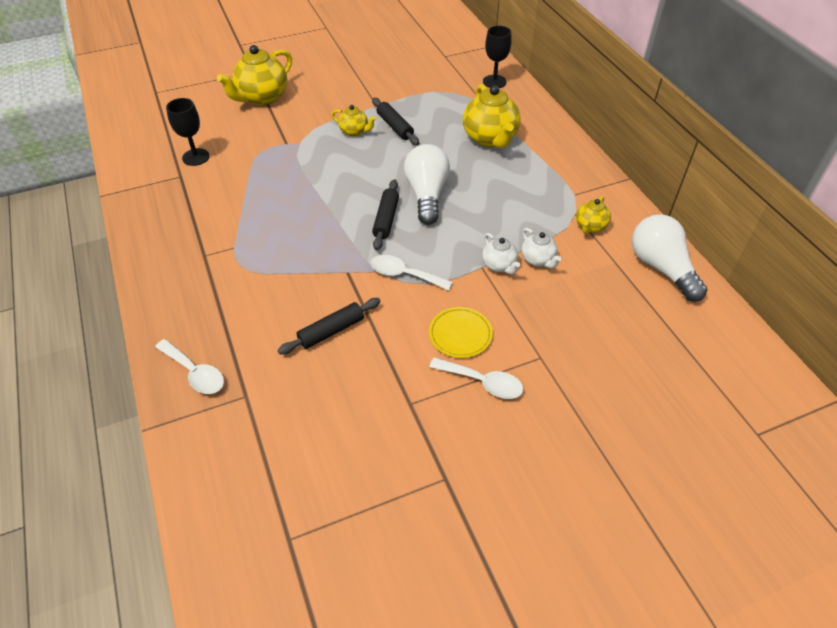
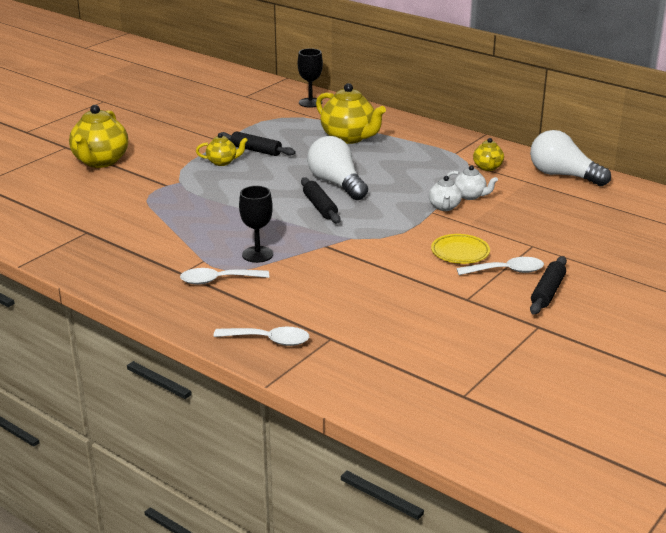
camera: 30 degrees left, 20 degrees down
black goblet [166,98,210,166] -> black goblet moved to [239,186,273,263]
black rolling pin [278,298,381,355] -> black rolling pin moved to [530,256,567,315]
white spoon [370,255,453,290] -> white spoon moved to [180,268,269,285]
white teapot [482,233,520,274] -> white teapot turned 60 degrees clockwise [429,176,462,211]

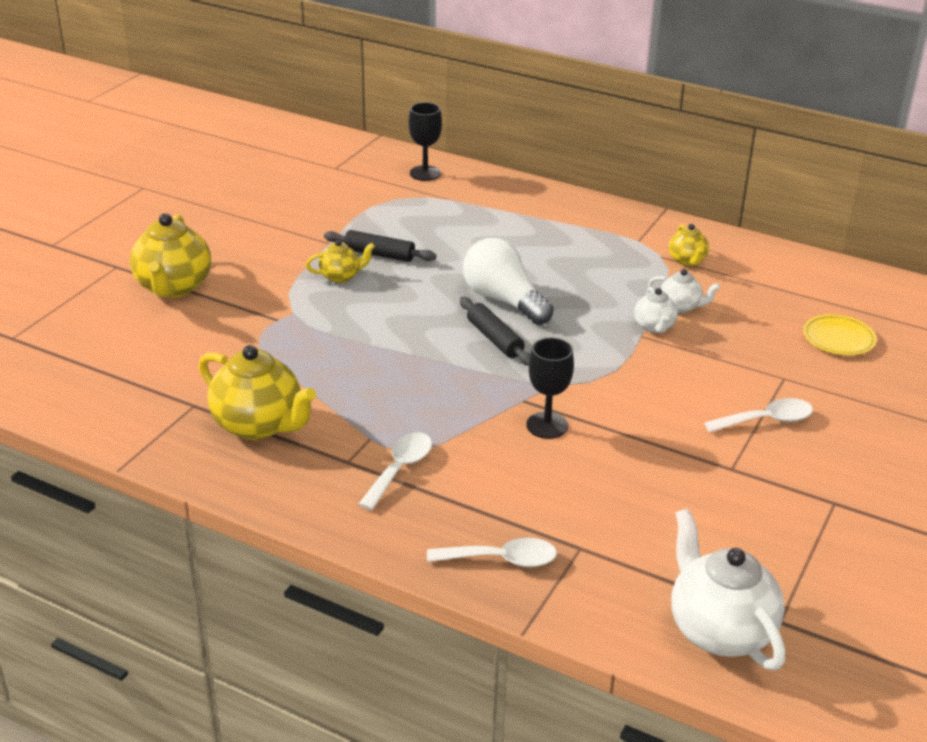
camera: 10 degrees left, 5 degrees up
white spoon [180,268,269,285] -> white spoon turned 135 degrees clockwise [358,432,432,510]
black goblet [239,186,273,263] -> black goblet moved to [526,337,574,439]
yellow teapot [316,83,386,144] -> yellow teapot moved to [199,345,316,440]
yellow plate [431,234,490,264] -> yellow plate moved to [803,314,877,355]
white light bulb [530,130,611,186] -> none
black rolling pin [530,256,567,315] -> none
none -> white teapot [671,508,785,670]

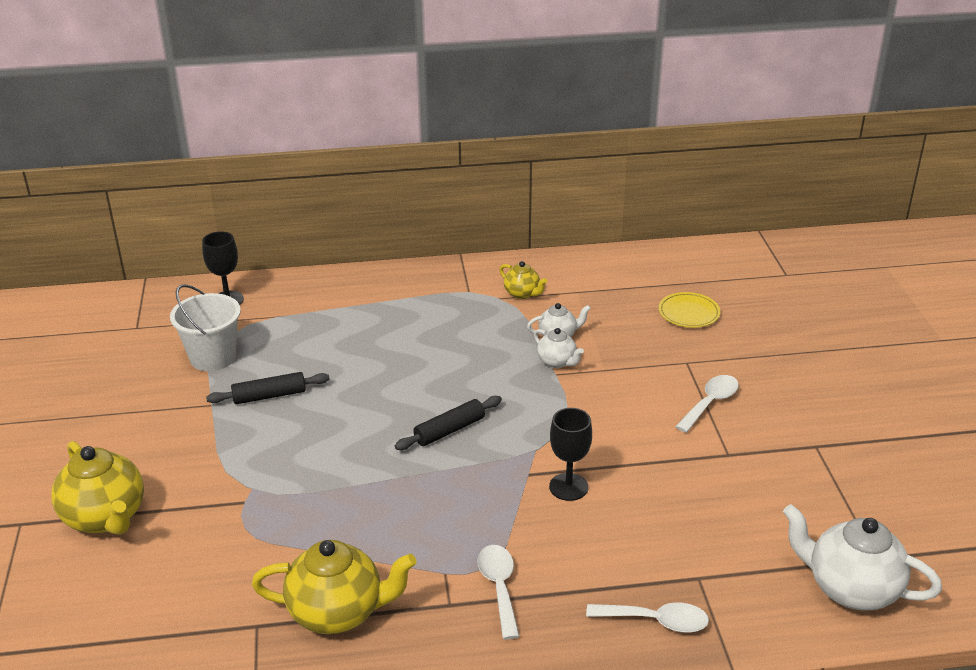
camera: 35 degrees left, 0 degrees up
yellow teapot [306,240,375,283] -> none
white spoon [427,538,557,567] -> white spoon turned 45 degrees clockwise [586,602,709,633]
black rolling pin [460,297,530,365] -> black rolling pin turned 60 degrees counterclockwise [395,396,502,450]
white light bulb [463,238,554,325] -> none
none -> white bucket [170,284,241,371]

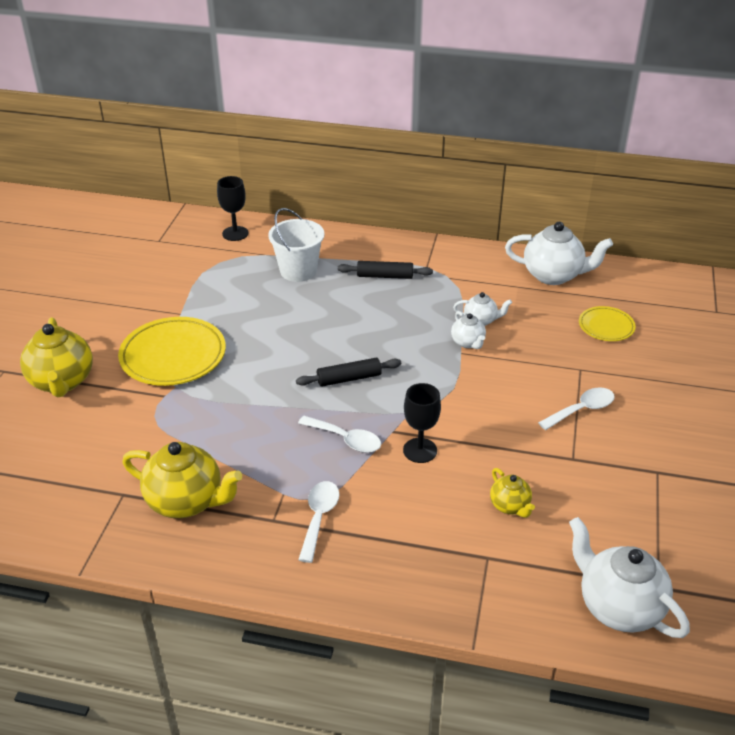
camera: 20 degrees right, 5 degrees up
white bucket [170,284,241,371] -> white bucket moved to [268,208,325,282]
black rolling pin [206,372,330,404] -> black rolling pin moved to [338,261,433,279]
yellow teapot [500,261,547,299] -> yellow teapot moved to [490,468,535,518]
white spoon [586,602,709,633] -> white spoon moved to [298,416,381,453]
none -> yellow plate [118,317,226,386]
none -> white teapot [505,222,613,285]

